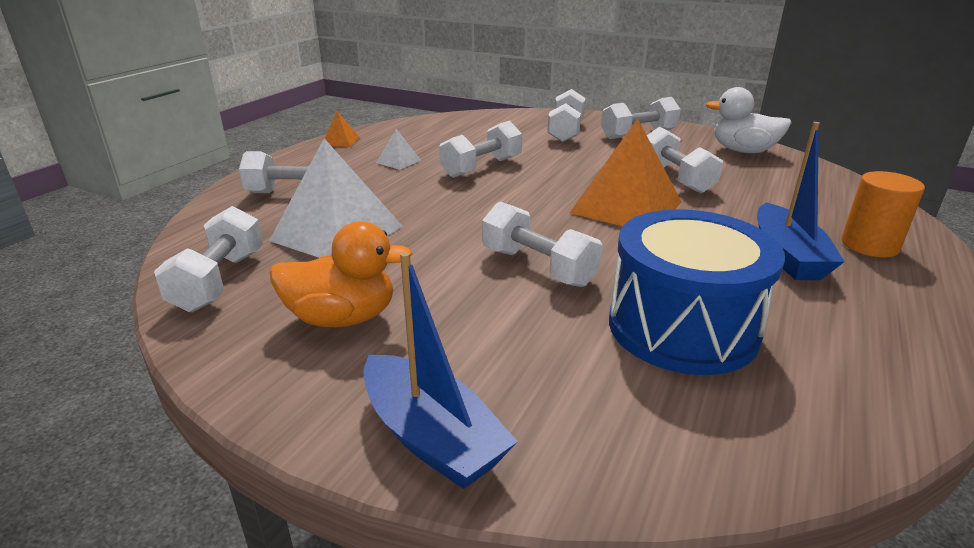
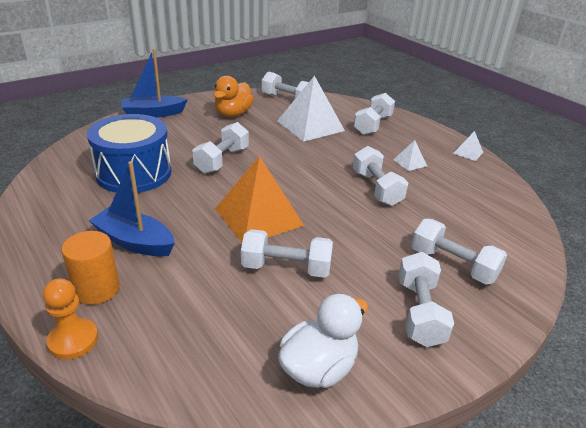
camera: 115 degrees right, 5 degrees up
orange pyramid [325,111,360,147] -> white pyramid [453,131,483,161]
white dumbbell [482,202,602,287] -> white dumbbell turned 45 degrees counterclockwise [193,122,249,174]
none -> orange pawn [43,278,98,360]

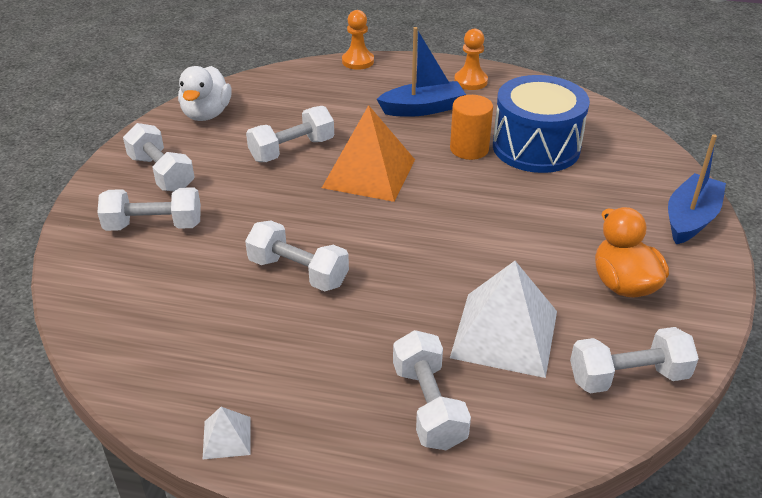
camera: 140 degrees right, 5 degrees up
orange cylinder [61,231,120,305] -> orange cylinder moved to [450,95,493,160]
white dumbbell [193,122,249,174] -> none
white pyramid [393,140,427,171] -> none
none -> orange pawn [454,29,488,90]

